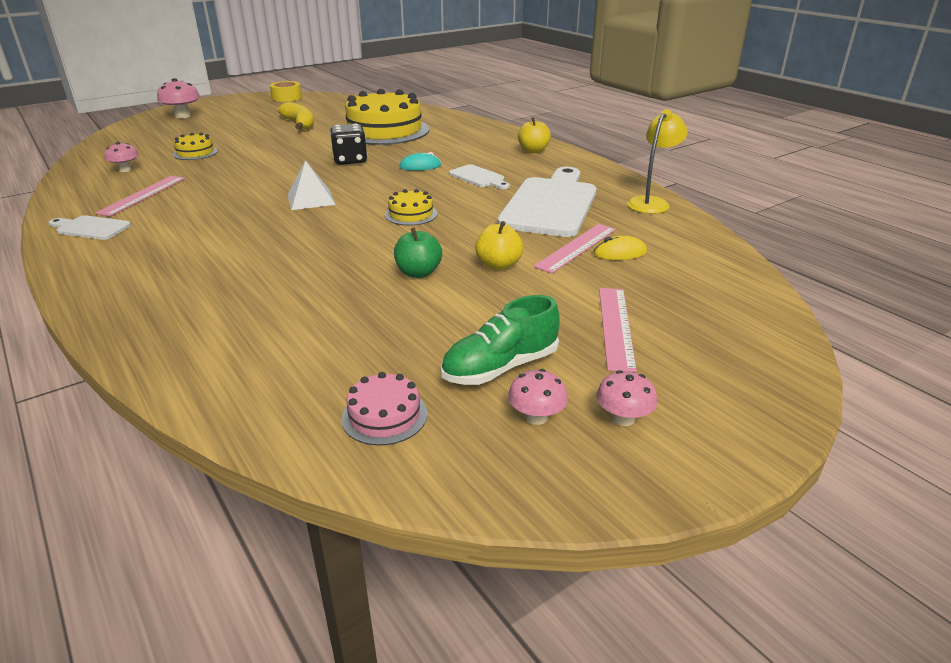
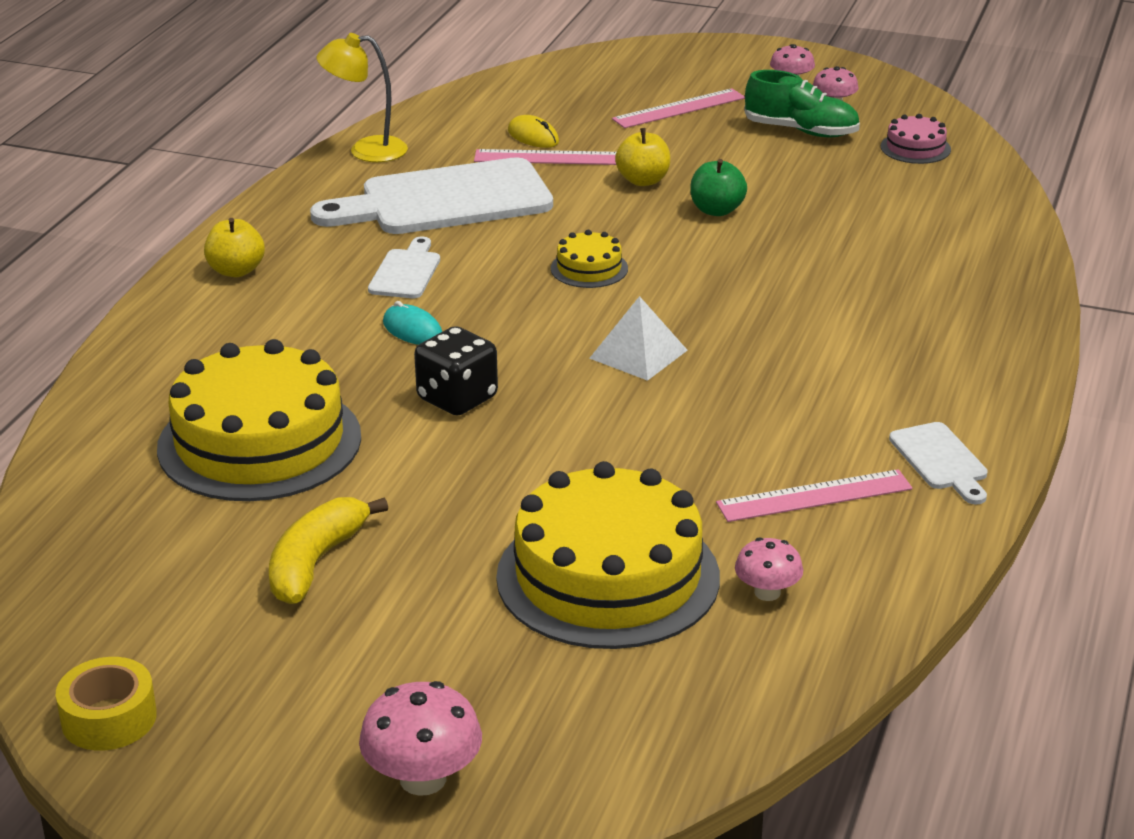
camera: 125 degrees left, 0 degrees up
yellow cake [173,133,218,160] -> yellow cake [496,461,720,649], size x2.28

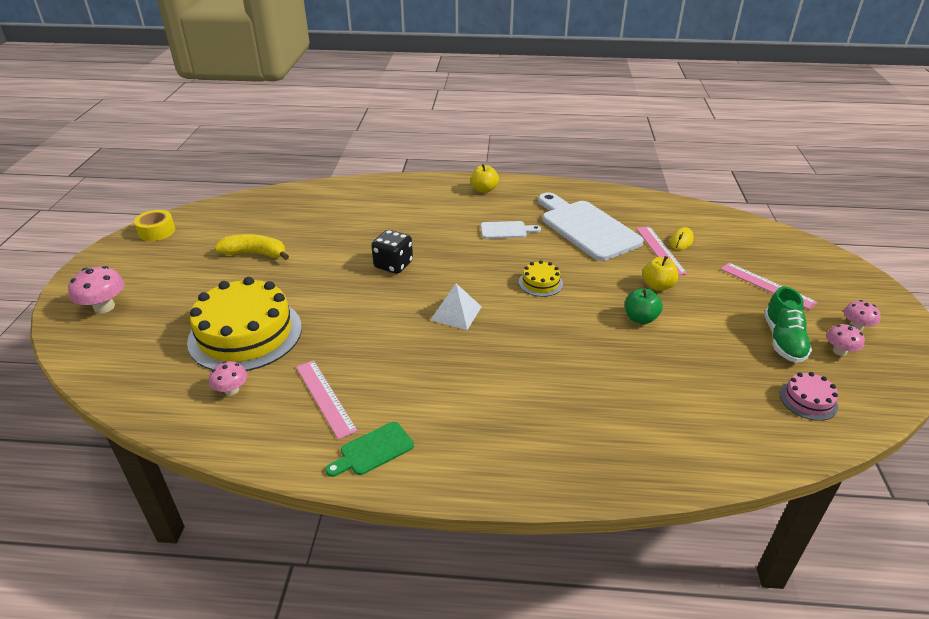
camera: 75 degrees right, 5 degrees up
yellow cake [157,339,361,501] -> none
yellow lamp [316,33,408,162] -> none
turquoise mouse [383,301,442,345] -> none
white cutting board [889,422,988,504] -> green cutting board [325,422,414,477]

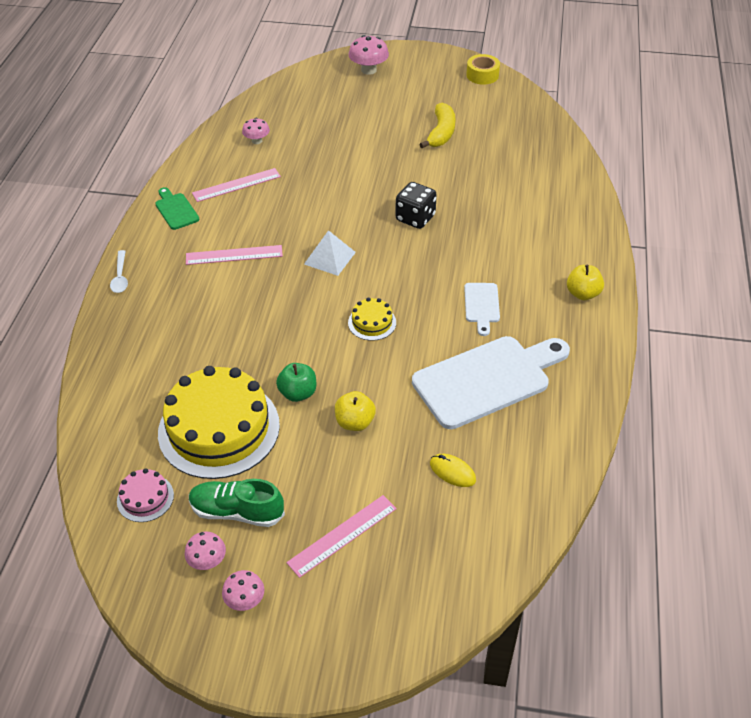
camera: 95 degrees right, 10 degrees up
yellow cake [187,277,302,371] -> yellow cake moved to [158,366,280,479]
pink ruler [636,226,687,275] -> pink ruler moved to [186,245,283,265]
none -> white spoon [110,250,128,293]

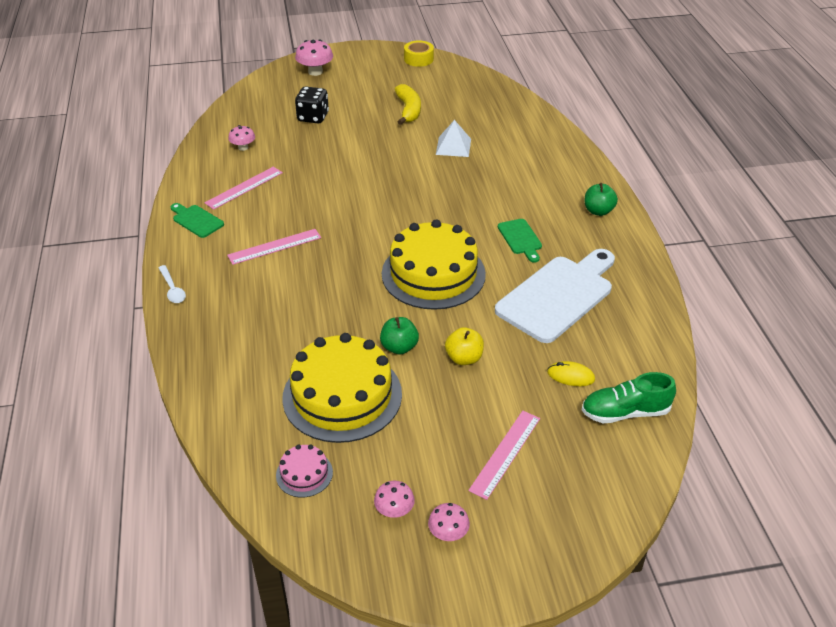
camera: 20 degrees left, 5 degrees down
green shoe [189,479,285,527] -> green shoe moved to [582,372,676,423]
white pyramid [304,230,356,276] -> white pyramid moved to [436,120,471,157]
yellow cake [348,298,396,341] -> yellow cake [382,219,486,310], size x2.28
black dice [395,182,437,229] -> black dice moved to [295,86,329,123]
white cutting board [464,283,500,336] -> green cutting board [498,219,542,263]
yellow apple [567,265,604,300] -> green apple [585,183,618,216]

